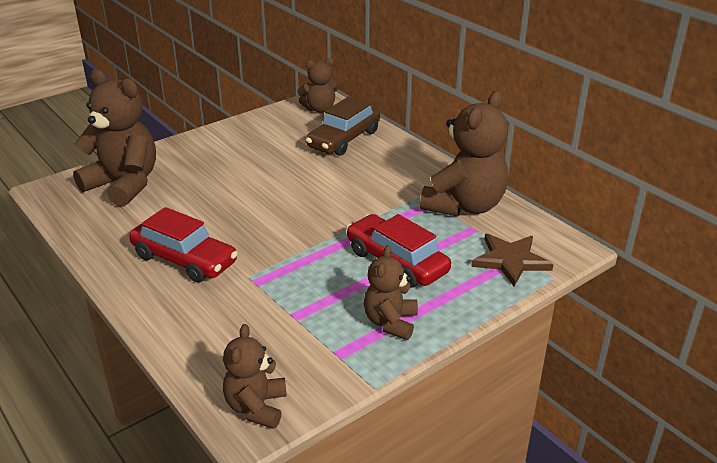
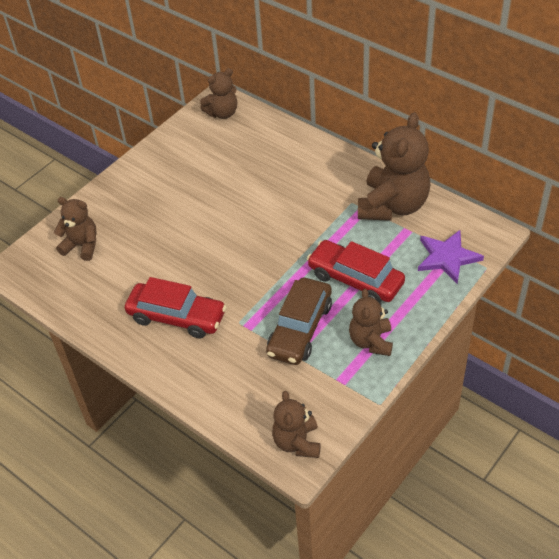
camera: 10 degrees left, 15 degrees up
brown teddy bear [73,69,156,207] -> brown teddy bear [54,197,97,261], size x0.57
brown car [306,96,380,156] -> brown car moved to [266,278,332,365]
brown star [471,234,554,286] -> purple star [418,230,484,284]

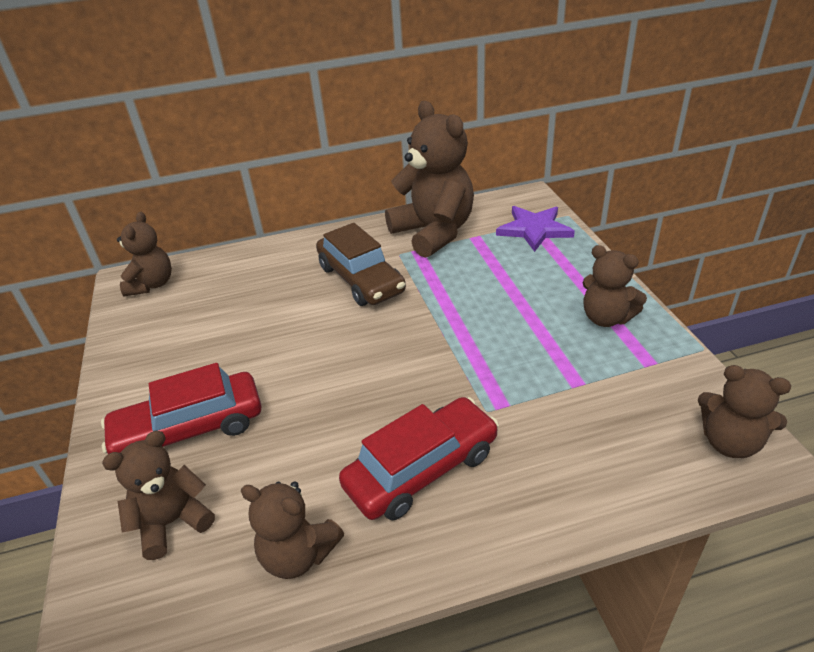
camera: 55 degrees left, 10 degrees down
brown car [266,278,332,365] -> brown car moved to [316,223,406,306]
red car [307,240,405,302] -> red car moved to [101,363,262,454]
none -> brown teddy bear [241,481,344,579]

